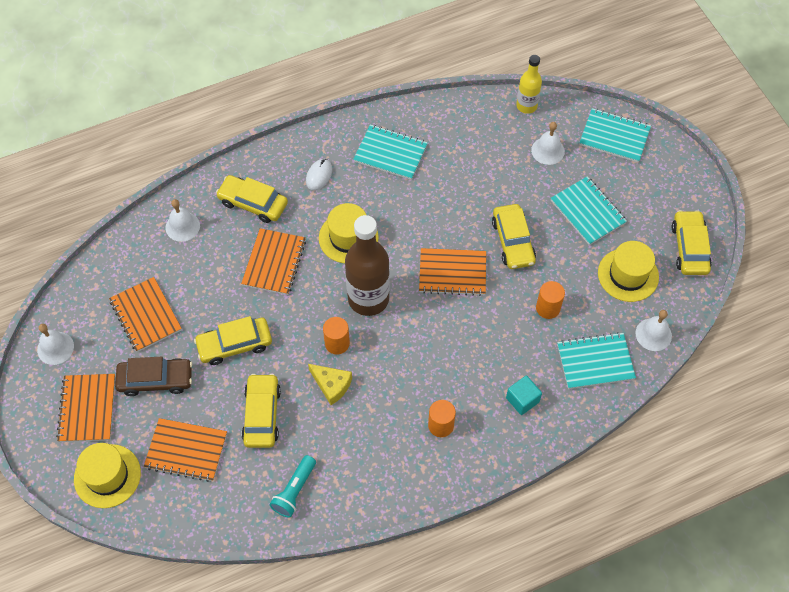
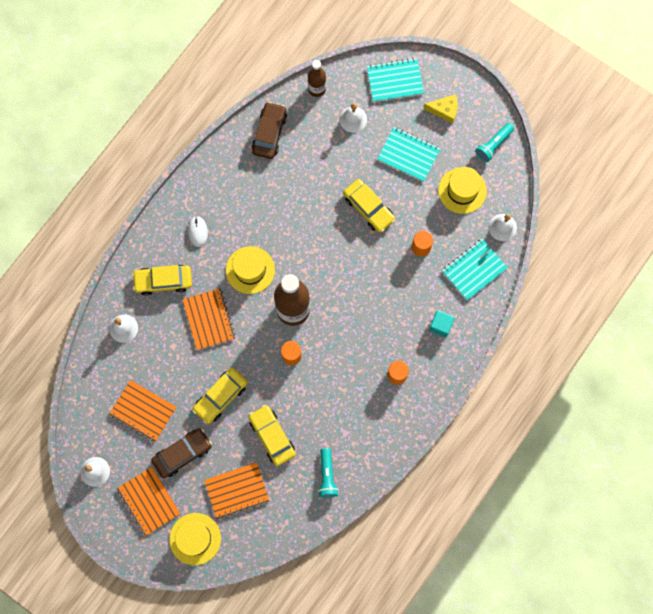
camera: 30 degrees left, 15 degrees up
yellow cheese [308,364,352,405] -> yellow cheese moved to [423,94,458,124]
turquoise notebook [353,124,428,180] -> none
orange notebook [419,248,486,296] -> none
yellow bottle [516,55,542,114] -> brown bottle [308,60,326,97]
yellow car [672,210,712,275] -> turquoise flashlight [475,123,514,162]
none -> brown car [252,102,287,159]

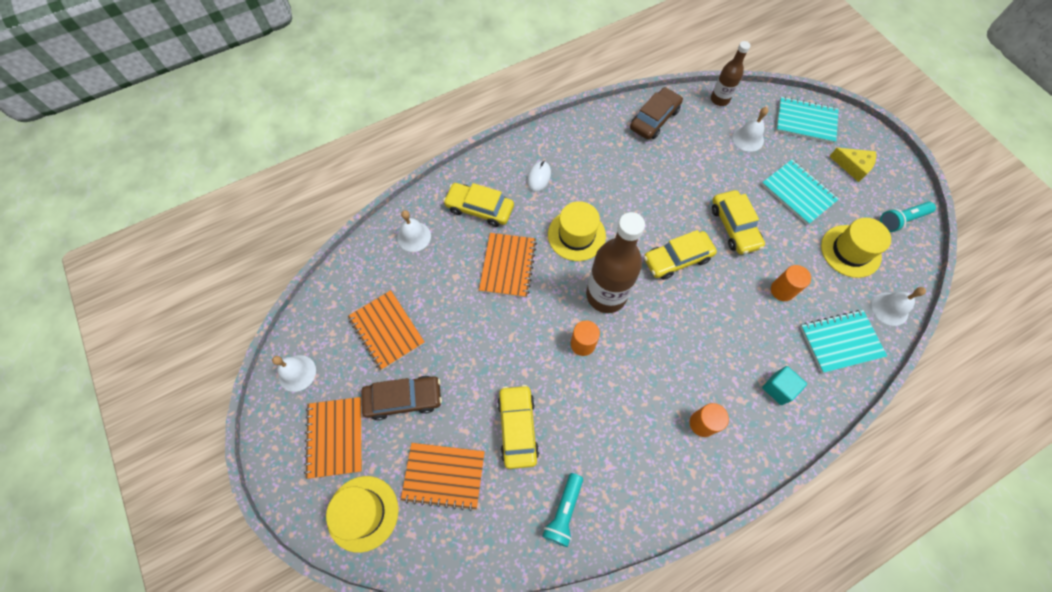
camera: 25 degrees right, 10 degrees down
yellow car [193,368,248,424] -> yellow car moved to [644,230,717,280]

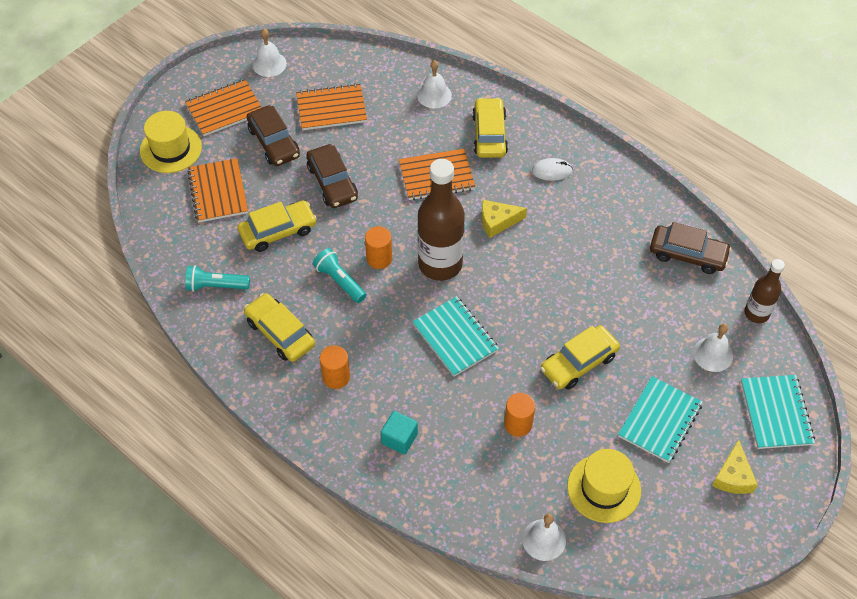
camera: 70 degrees right, 10 degrees down
orange notebook [348,290,425,371] -> orange notebook turned 45 degrees clockwise [296,83,367,130]
yellow hat [548,201,606,261] -> yellow cheese [481,200,527,238]
yellow car [644,230,717,280] -> yellow car moved to [244,293,315,362]
turquoise notebook [800,310,887,373] -> turquoise notebook moved to [412,296,499,377]
turquoise flashlight [880,202,936,232] -> turquoise flashlight moved to [313,248,366,303]
none -> brown car [306,144,358,208]

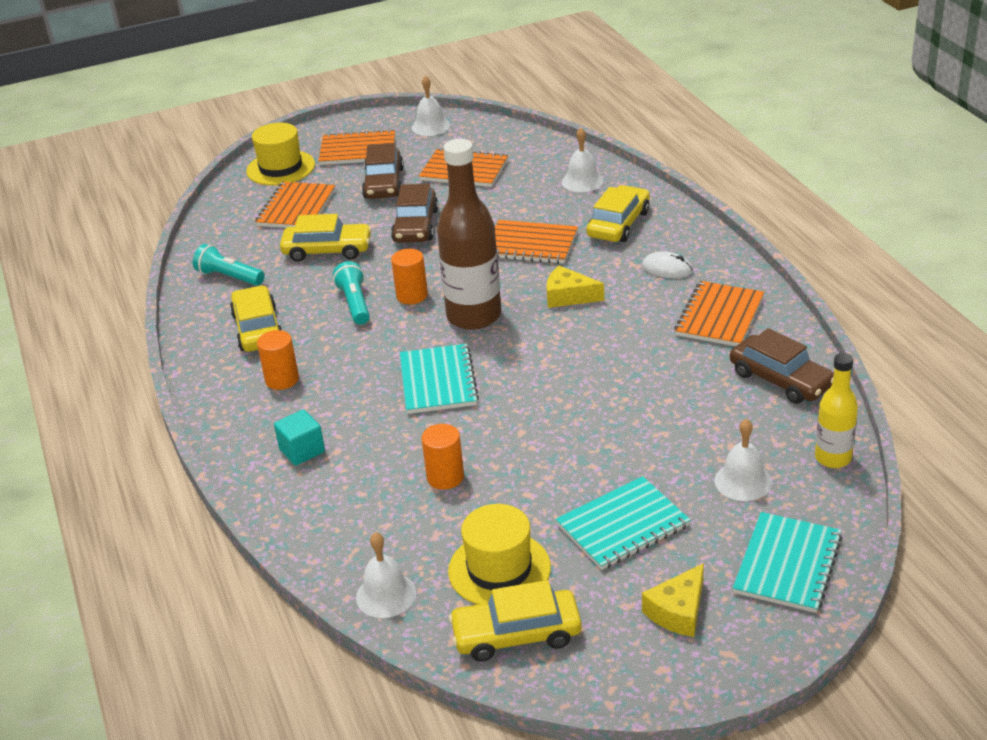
camera: 30 degrees right, 20 degrees down
yellow car [541,325,620,389] -> yellow car moved to [449,580,582,662]
brown bottle [744,259,785,323] -> yellow bottle [815,353,858,468]
none -> orange notebook [674,281,764,346]

